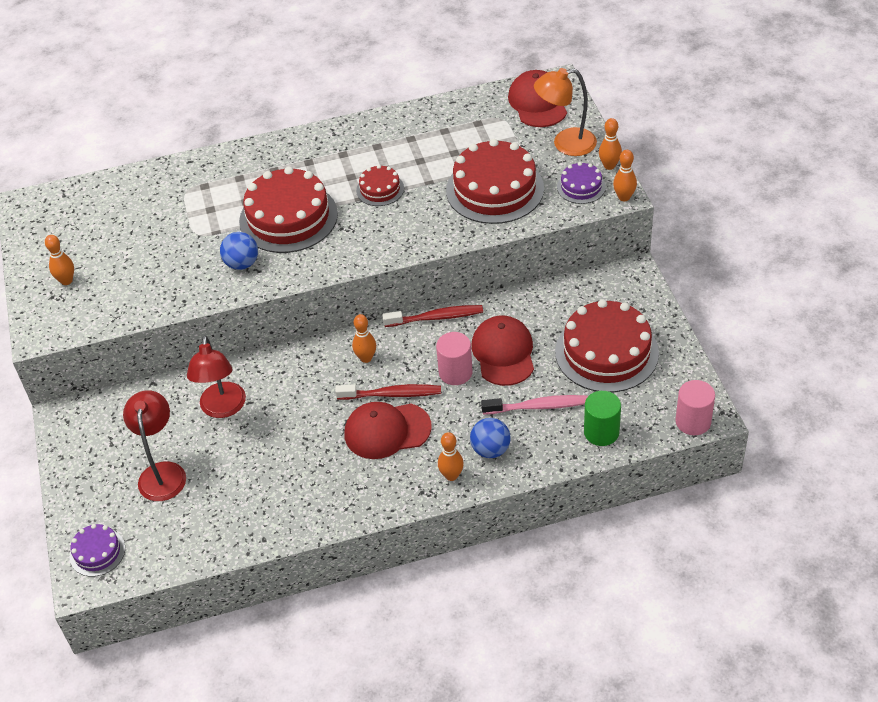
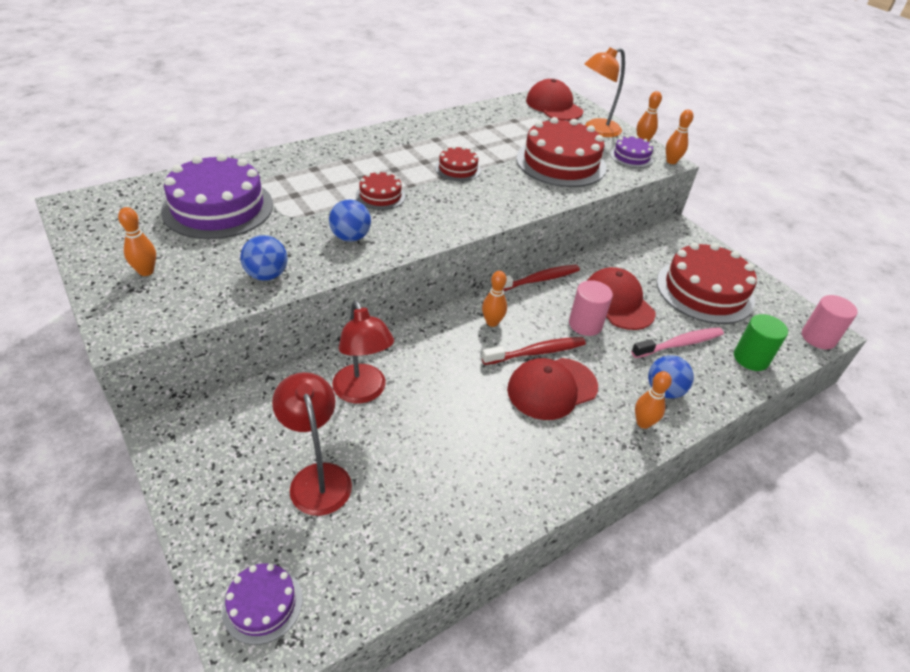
camera: 25 degrees left, 5 degrees down
red cake [239,167,338,253] -> red cake [356,171,406,210], size x0.49
none -> purple cake [161,154,273,239]
none -> blue ball [240,235,288,281]

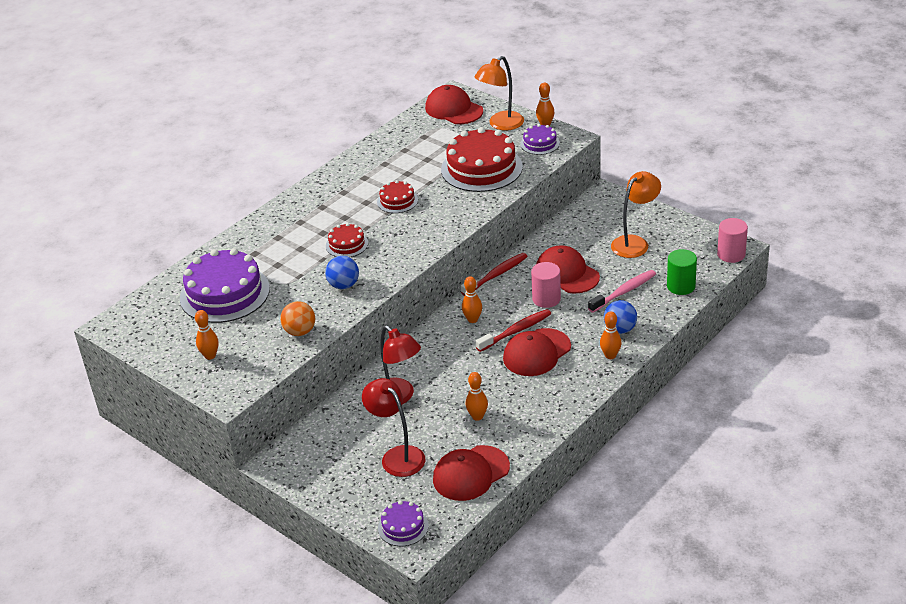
camera: 10 degrees left, 5 degrees down
blue ball [240,235,288,281] -> orange ball [280,301,315,336]
red cake [657,243,757,324] -> orange lamp [611,171,661,258]
orange bowling pin [666,110,693,164] -> orange bowling pin moved to [466,372,488,421]
none -> red cap [433,445,510,501]

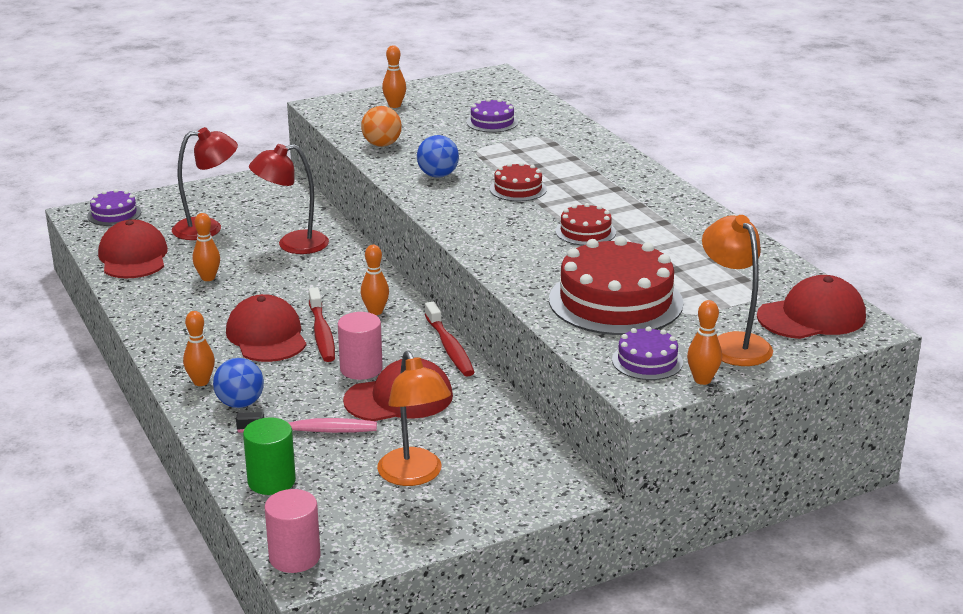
camera: 110 degrees right, 10 degrees down
purple cake [180,248,270,323] -> purple cake [466,98,518,132], size x0.49
pink toothbrush [588,270,656,313] -> pink toothbrush turned 75 degrees counterclockwise [236,412,377,433]

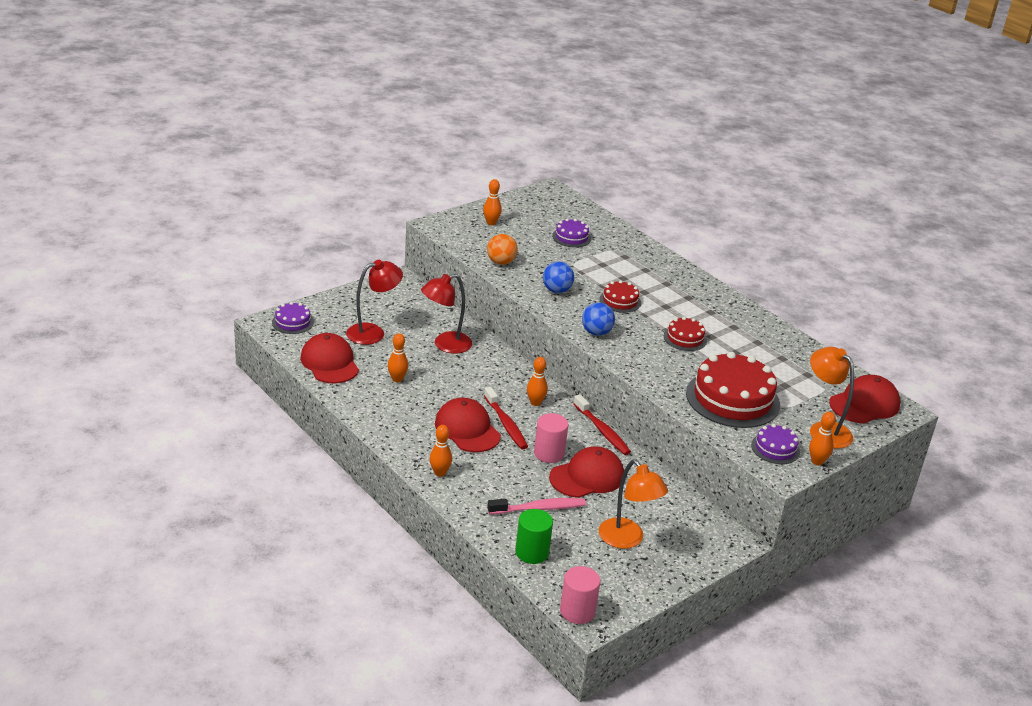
camera: 15 degrees left, 5 degrees up
blue ball [213,358,264,408] -> blue ball moved to [582,303,615,336]

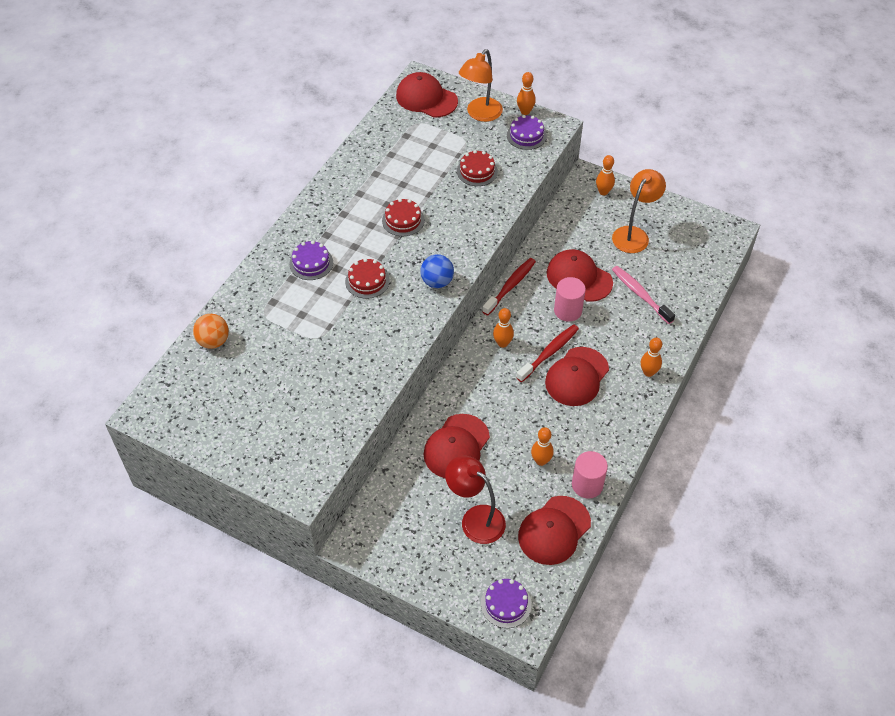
camera: 110 degrees left, 20 degrees up
red lamp [421,274,472,354] -> red cap [423,414,490,478]
orange bowling pin [483,179,502,225] -> orange bowling pin moved to [596,155,615,195]
orange ball [487,234,518,265] -> orange ball moved to [193,314,229,349]
green cylinder [515,509,553,564] -> none
blue ball [543,262,574,293] -> none
purple cake [552,218,591,247] -> purple cake moved to [289,241,333,280]
pink cylinder [560,566,600,624] -> pink cylinder moved to [572,451,608,499]
red cake [686,352,780,428] -> red cake [457,150,498,186], size x0.49

